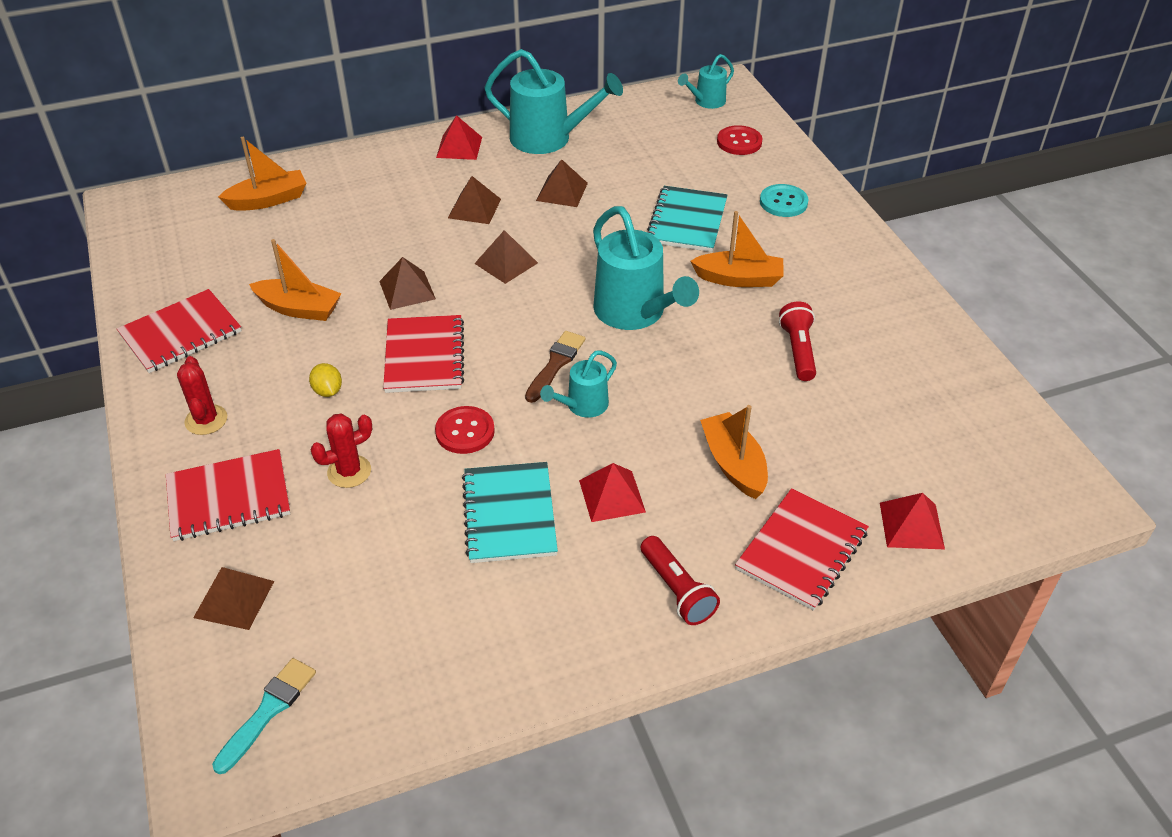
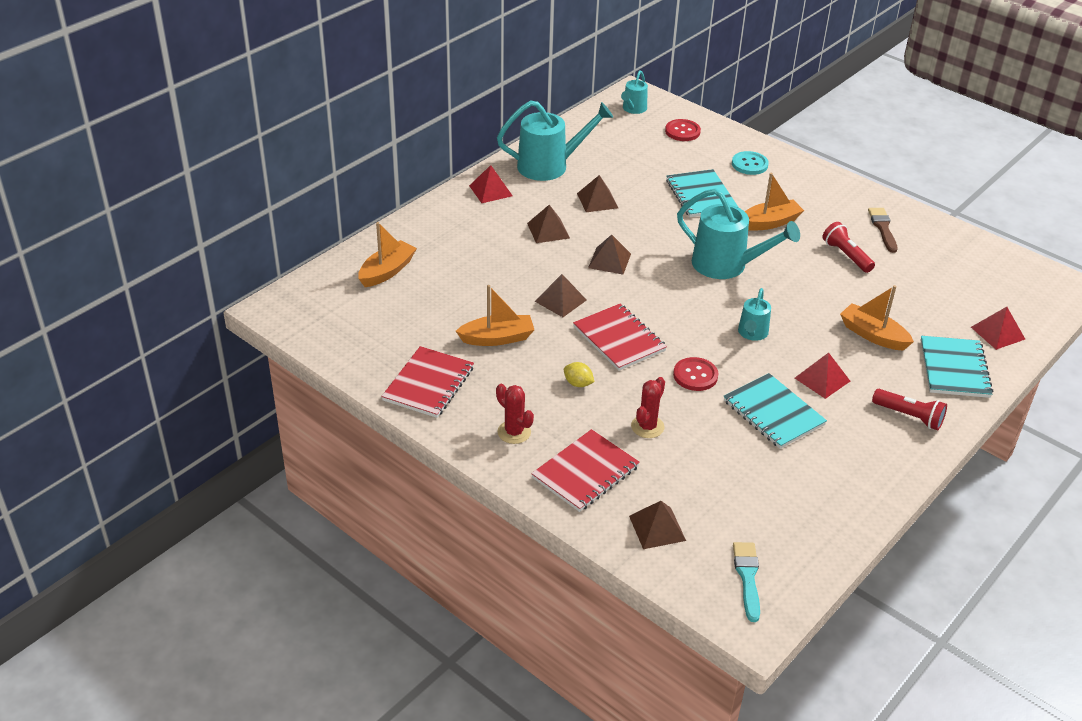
camera: 30 degrees left, 5 degrees down
brown brush [525,331,585,403] -> brown brush moved to [868,208,897,253]
red notebook [735,488,869,611] -> turquoise notebook [921,336,993,398]

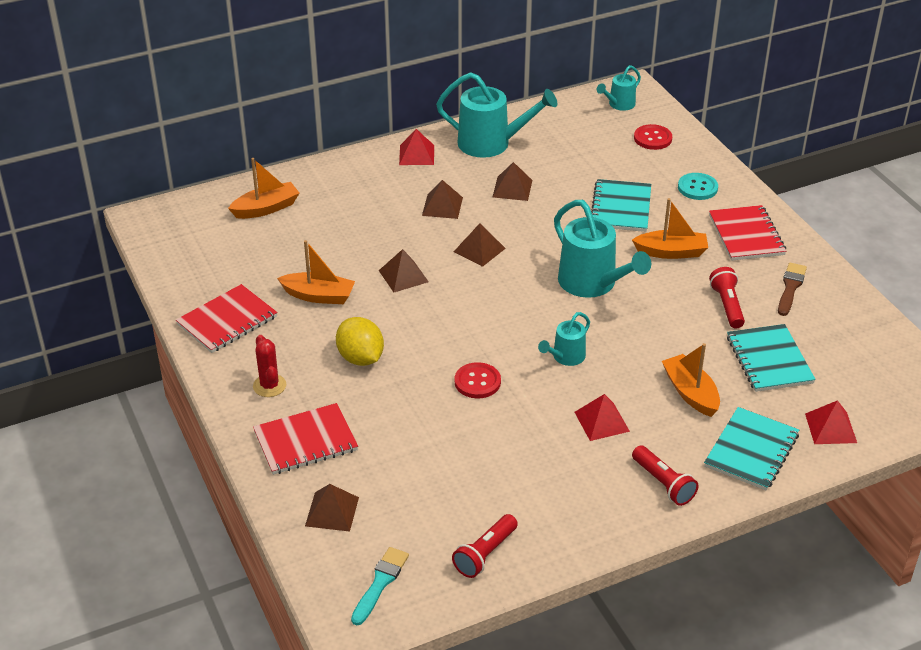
camera: 25 degrees right, 0 degrees up
yellow lemon [564,362,594,387] -> yellow lemon [336,317,384,366], size x1.83
red notebook [573,304,667,371] -> red notebook moved to [709,205,786,261]
red cactus [631,377,665,438] -> none
turquoise notebook [723,373,827,449] -> turquoise notebook moved to [727,324,816,392]
none -> red flashlight [452,514,518,578]

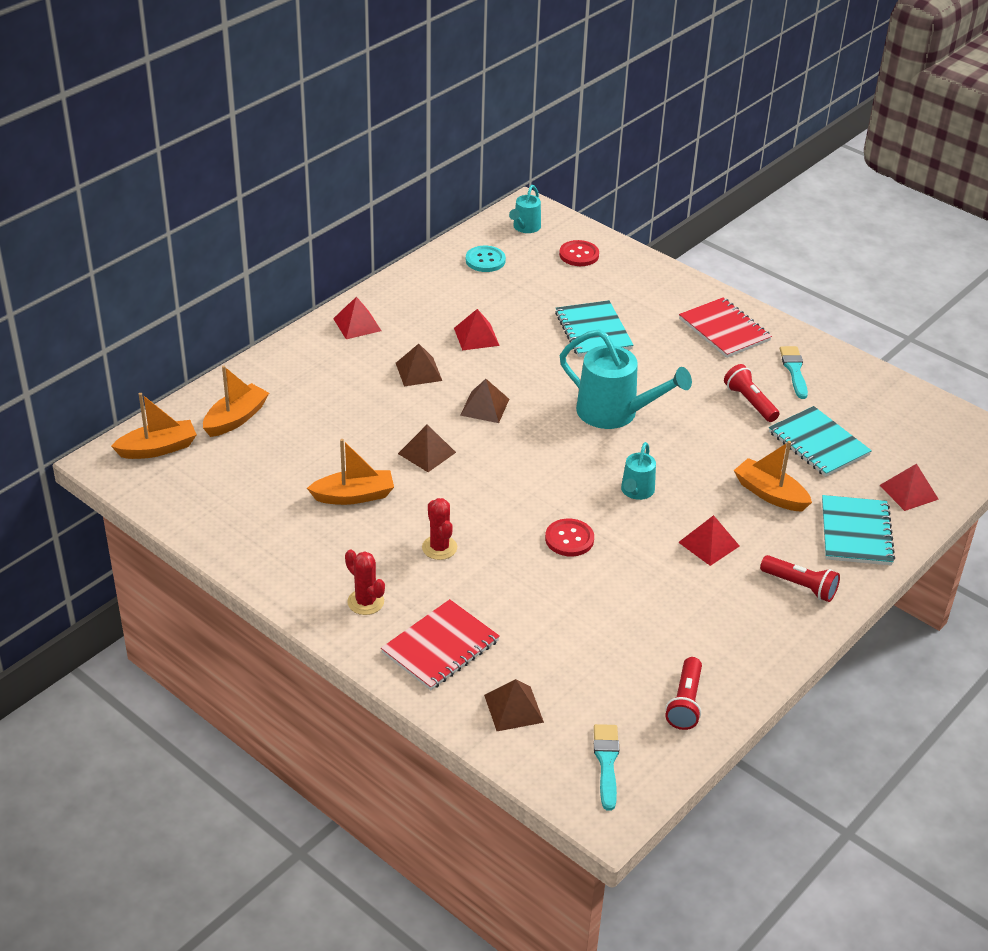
camera: 25 degrees left, 0 degrees up
red notebook [176,284,278,353] -> none
yellow lemon [336,317,384,366] -> red cactus [422,498,457,560]
turquoise watering can [436,72,557,158] -> none
brown pyramid [493,162,532,201] -> red pyramid [454,309,500,351]
orange boat [632,198,708,259] -> orange boat moved to [111,393,197,459]
turquoise button [678,173,718,200] -> turquoise button moved to [466,246,506,272]
brown brush [778,263,807,316] -> turquoise brush [780,346,808,399]

